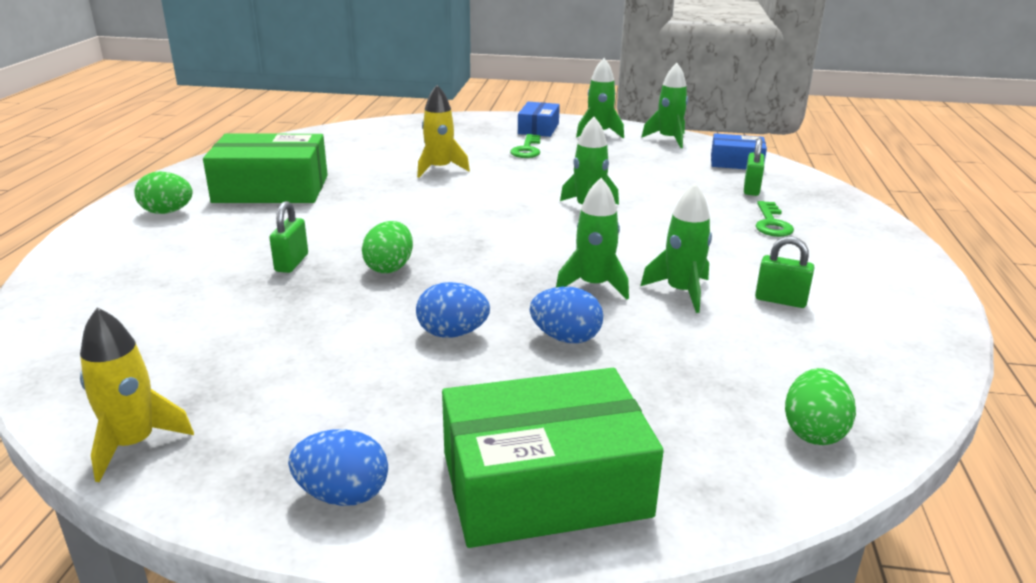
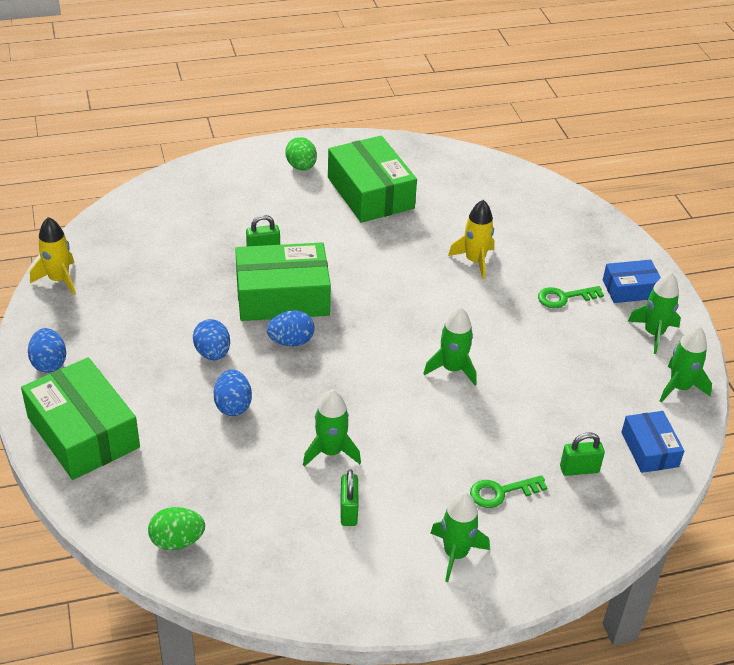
camera: 65 degrees right, 15 degrees up
green egg [362,221,413,273] -> green box [235,242,331,321]
green rocket [556,178,629,300] -> green rocket moved to [431,492,490,582]
none -> blue egg [267,310,315,347]

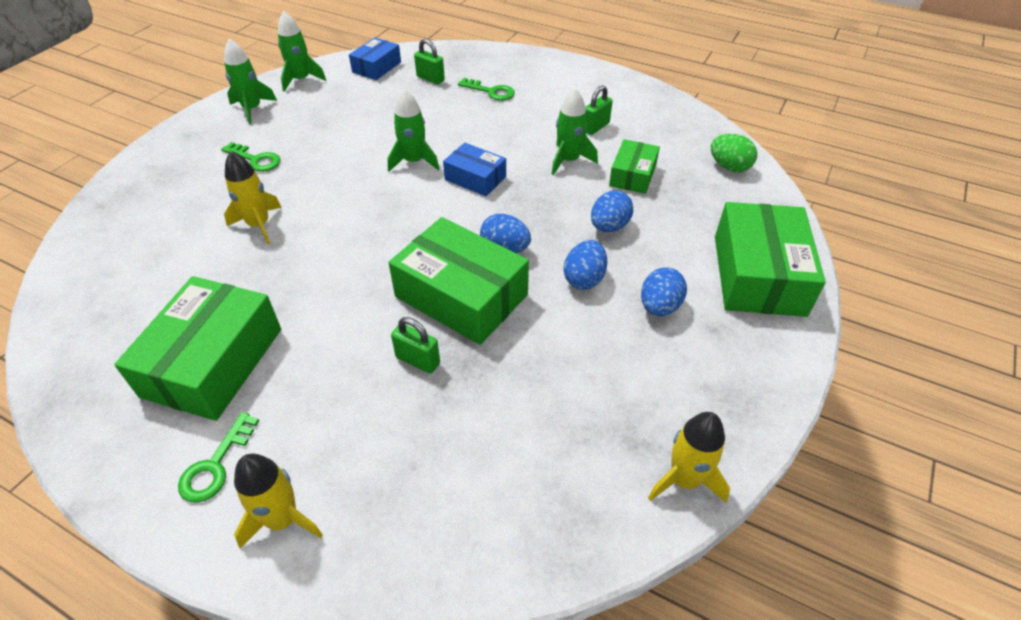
camera: 135 degrees left, 5 degrees up
blue egg [28,328,66,373] -> blue egg moved to [641,267,687,316]
green egg [285,137,317,171] -> green key [178,412,259,503]
green rocket [431,492,490,582] -> none
blue box [603,260,661,303] -> blue box moved to [443,143,506,196]
none -> yellow rocket [234,454,323,549]
none -> green box [609,139,660,194]

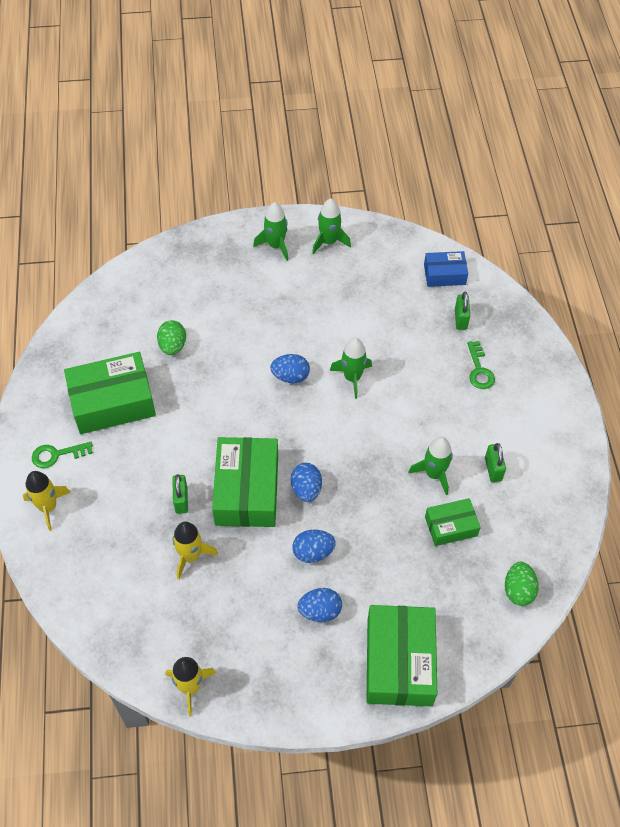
camera: 55 degrees right, 10 degrees up
green key [221,142,281,172] -> none
yellow rocket [224,151,282,244] -> yellow rocket moved to [173,522,218,580]
green rocket [278,11,326,92] -> green rocket moved to [253,202,288,261]
blue box [443,143,506,196] -> none
green padlock [586,85,613,135] -> green padlock turned 75 degrees clockwise [485,443,506,482]
blue egg [591,190,633,232] -> blue egg moved to [270,354,310,383]
green box [715,202,826,317] -> green box turned 60 degrees counterclockwise [366,605,437,706]
none -> green egg [157,320,186,355]

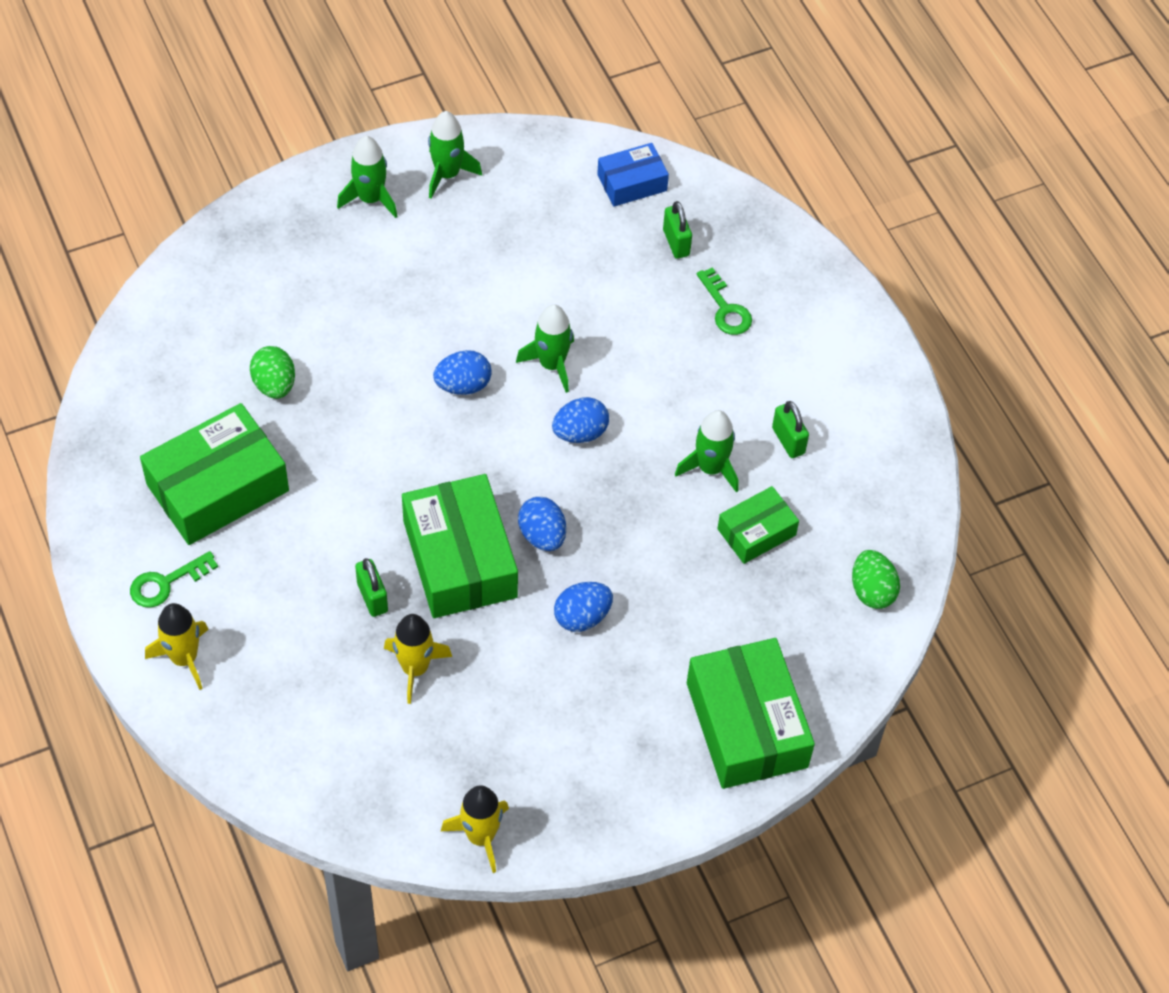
camera: 20 degrees left, 0 degrees up
blue egg [297,588,342,622] -> blue egg moved to [552,397,609,443]

